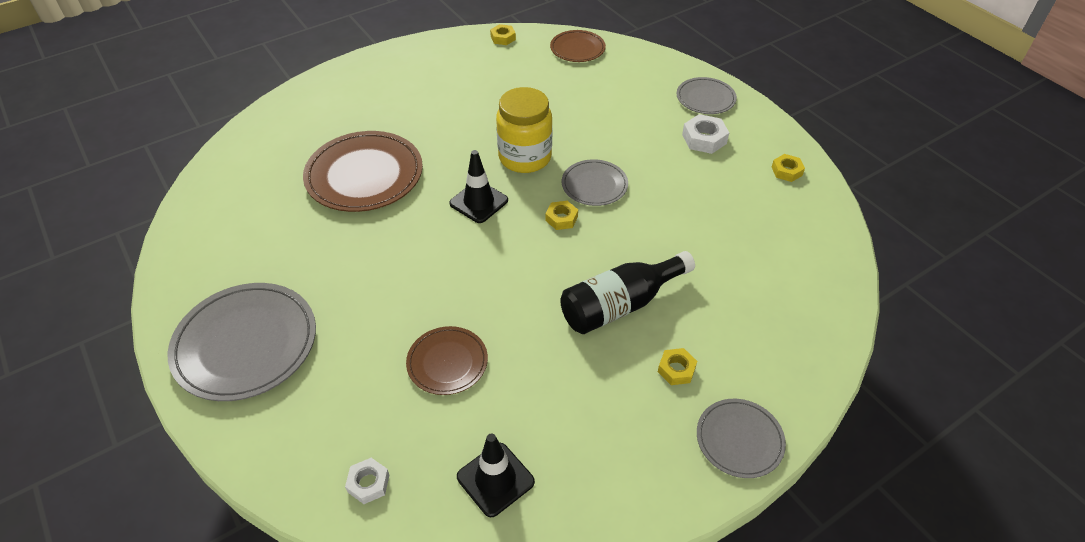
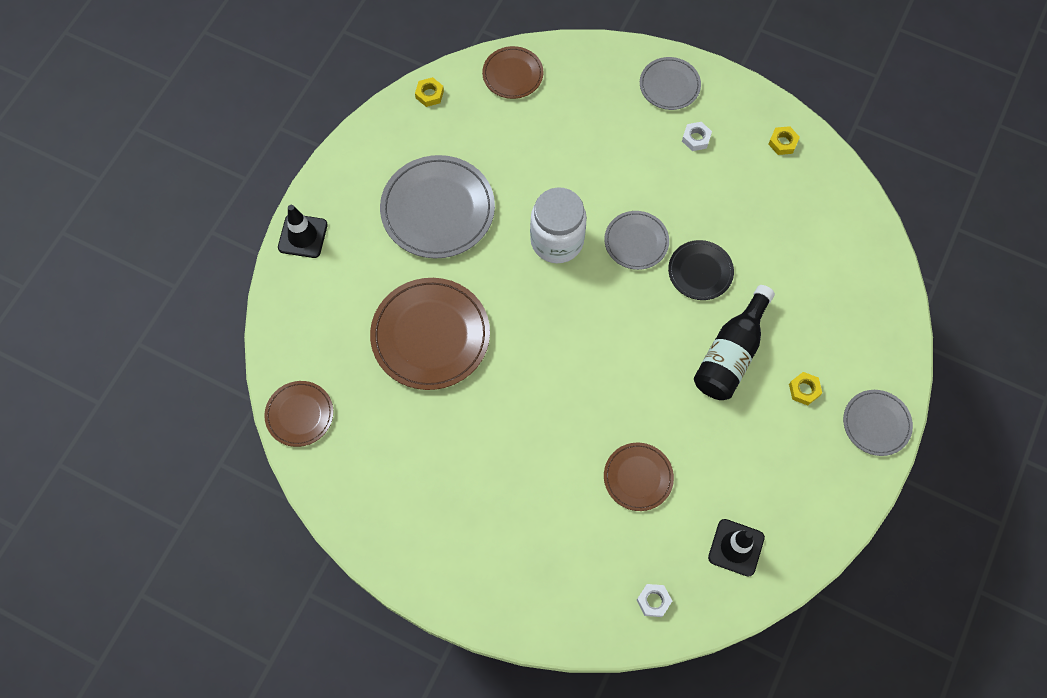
camera: 30 degrees left, 20 degrees up
grey plate [168,283,316,401] -> grey plate moved to [380,155,495,258]
black traffic cone [449,150,508,223] -> black traffic cone moved to [278,205,328,258]
yellow jar [496,87,552,173] -> white jar [530,187,587,263]
yellow nut [546,201,578,230] -> none
white nut [682,114,729,154] -> white nut [682,122,712,151], size x0.66
none -> brown plate [264,381,334,447]
none -> black plate [668,240,734,300]

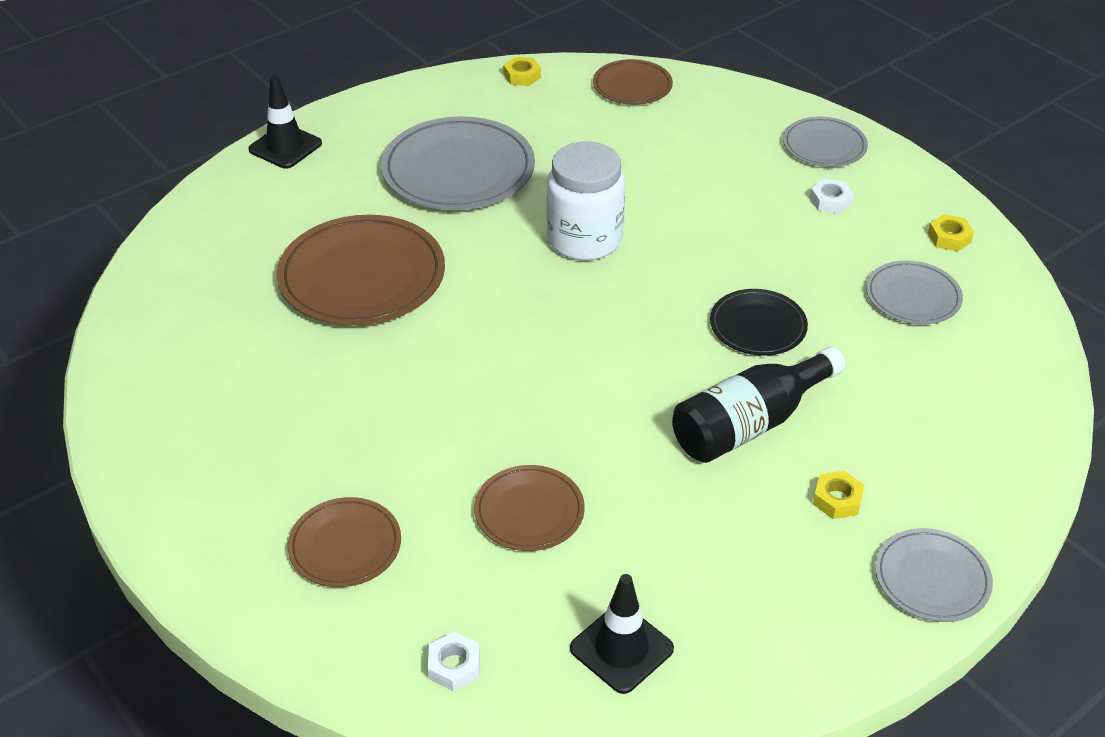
camera: 25 degrees right, 25 degrees down
brown plate [264,381,334,447] -> brown plate moved to [287,497,401,587]
grey plate [604,211,669,270] -> grey plate moved to [866,260,963,325]

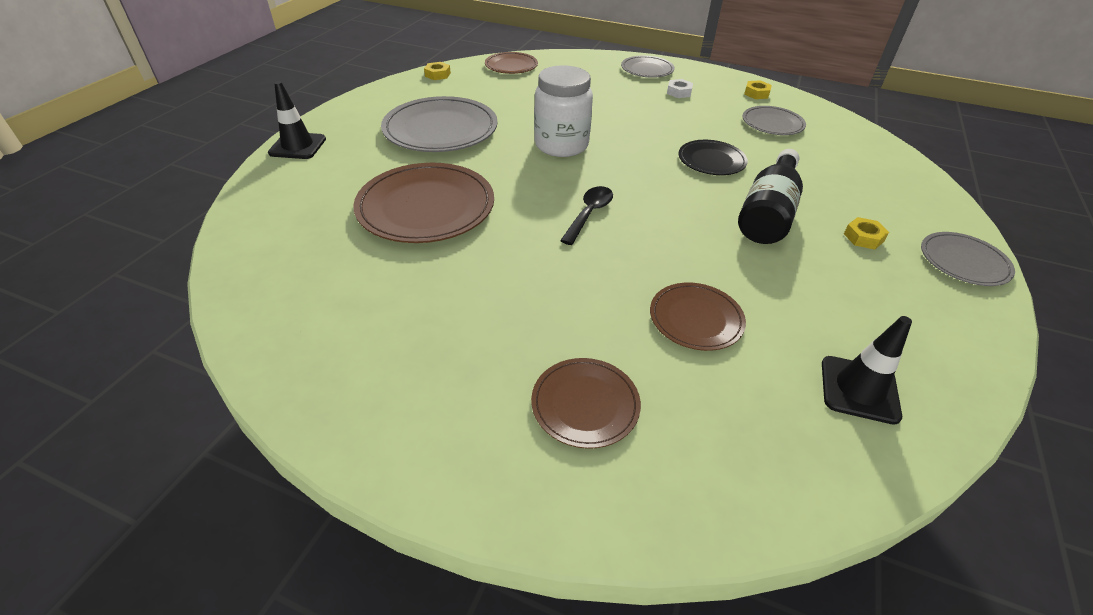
camera: 30 degrees left, 0 degrees up
white nut [428,632,480,691] -> none
none -> black spoon [560,186,613,245]

